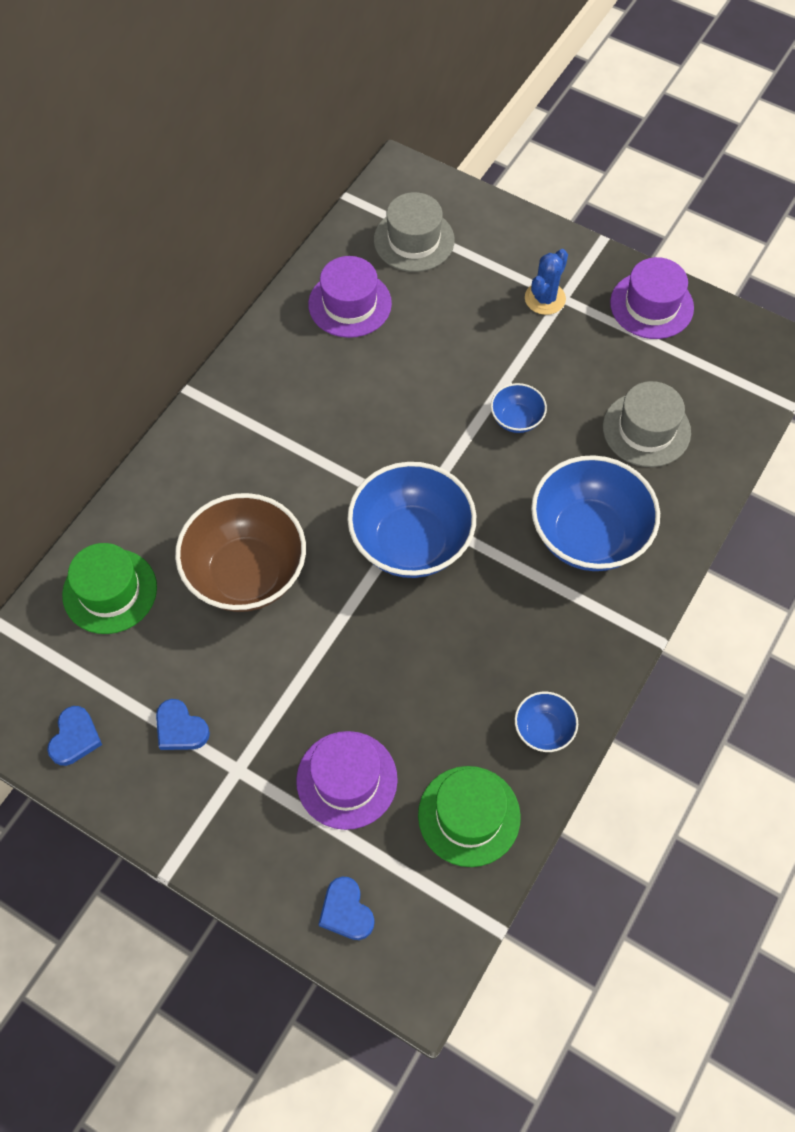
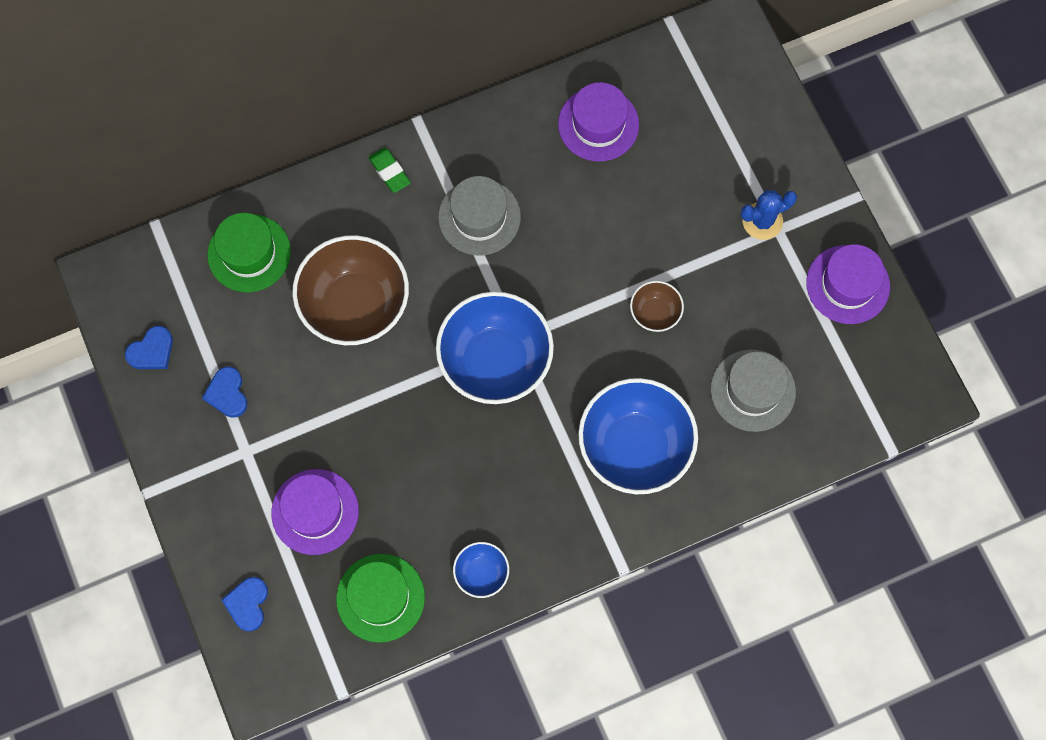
camera: 35 degrees right, 10 degrees up
grey hat [374,192,455,272] -> grey hat moved to [438,176,521,256]
blue bowl [491,383,547,433] -> brown bowl [630,281,684,332]
none -> green eraser [369,148,411,193]

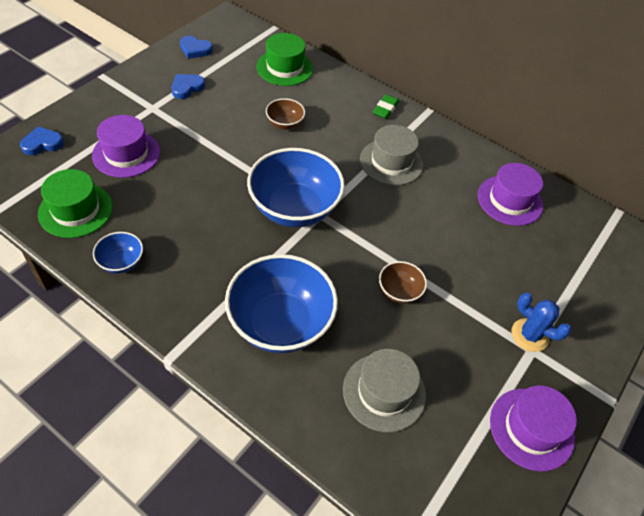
camera: 55 degrees right, 20 degrees down
brown bowl [293,235,409,345] -> brown bowl [266,98,305,130], size x0.47

